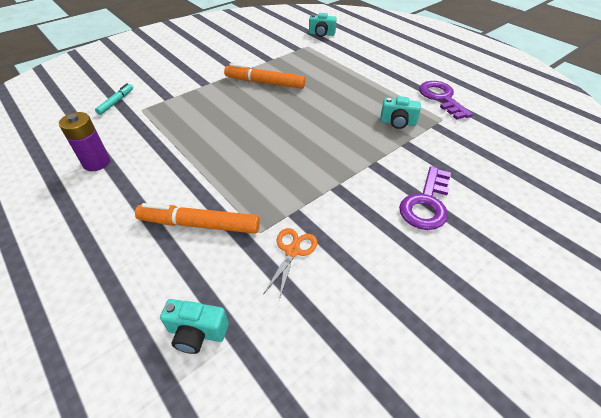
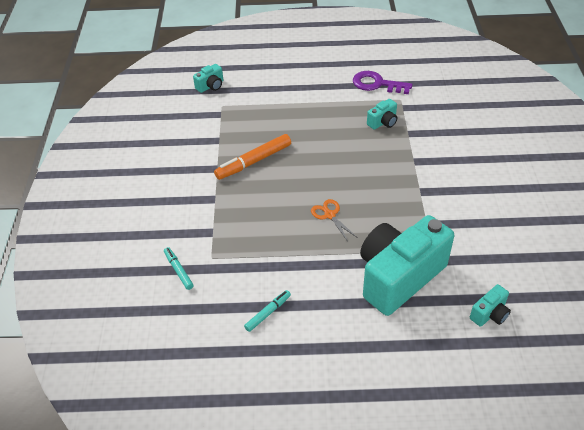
camera: 50 degrees left, 0 degrees up
purple battery [59,112,110,171] -> turquoise marker [244,290,291,332]
orange marker [135,203,260,234] -> turquoise camera [360,215,454,316]
orange scissors [264,228,317,300] -> orange scissors moved to [311,199,358,241]
purple key [399,166,451,230] -> none

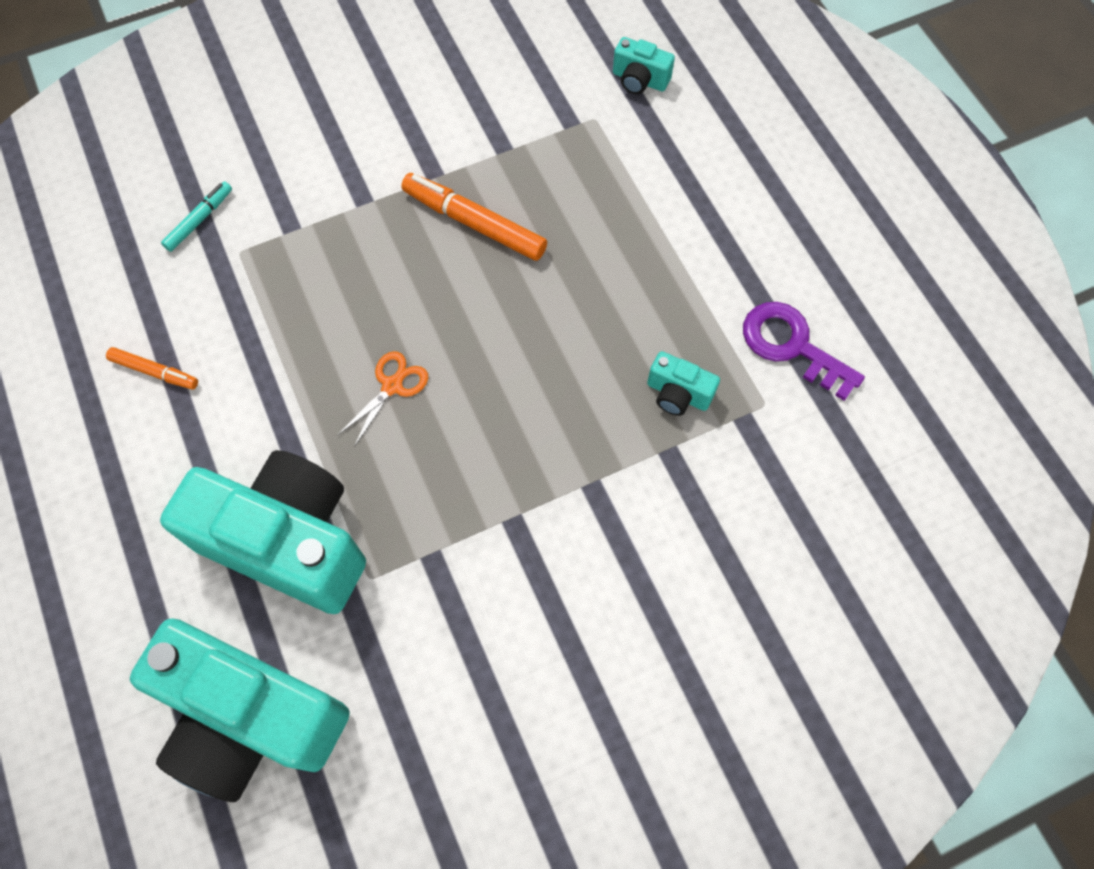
camera: 65 degrees right, 20 degrees up
turquoise marker [244,290,291,332] -> orange marker [106,347,198,389]
purple key [353,71,413,94] -> purple key turned 45 degrees counterclockwise [743,302,865,401]
turquoise camera [470,284,511,327] -> turquoise camera [130,618,350,802], size x2.43

